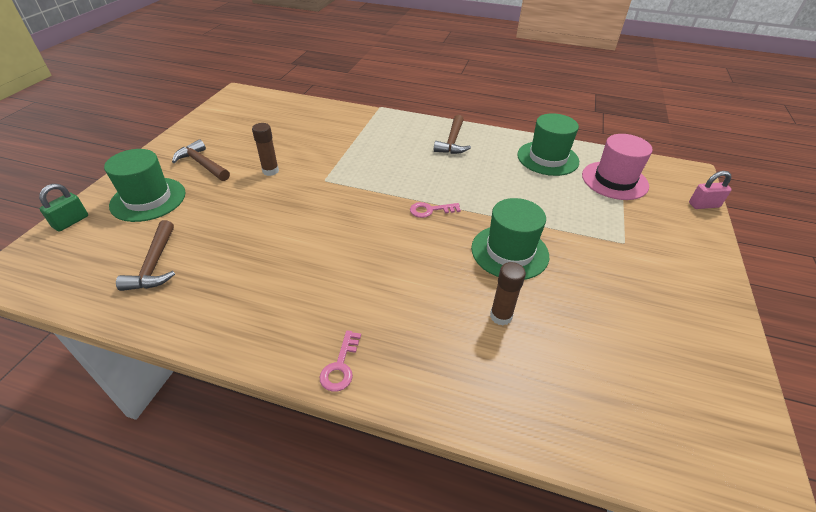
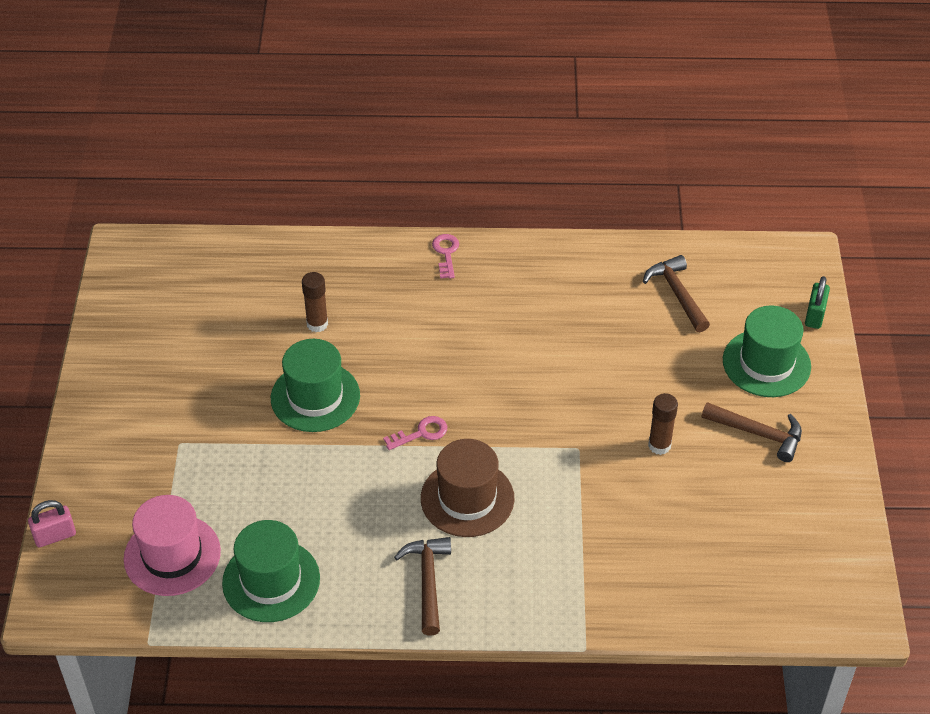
camera: 165 degrees right, 5 degrees up
none -> brown hat [421,439,514,537]

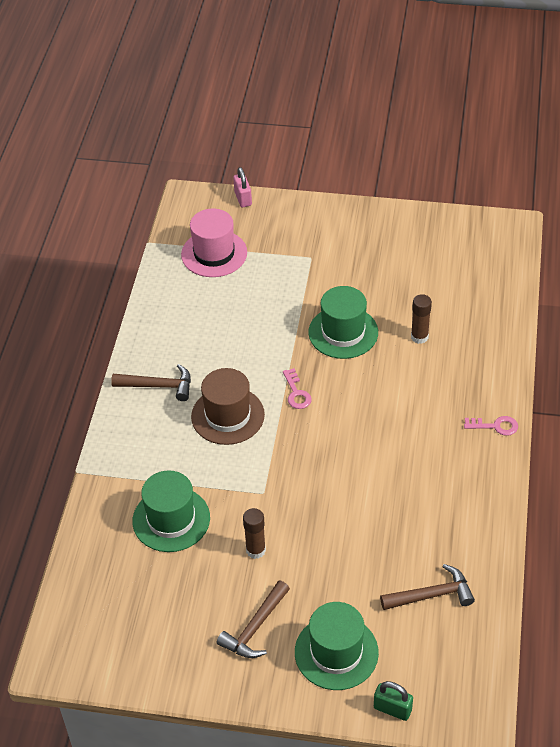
camera: 100 degrees right, 0 degrees up
green hat [222,520,320,622] -> green hat moved to [132,470,210,552]

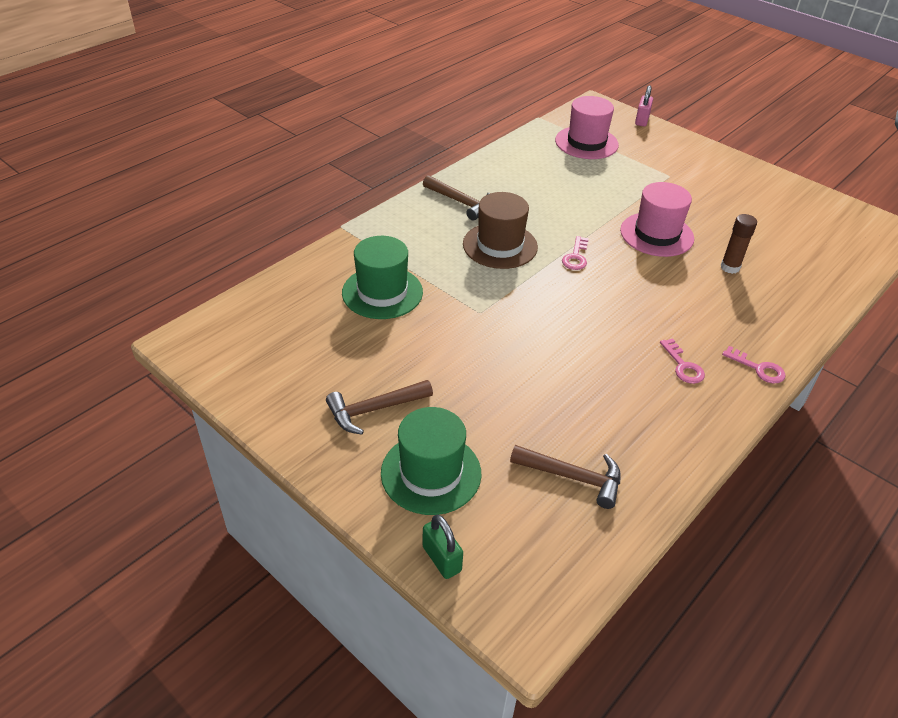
camera: 30 degrees right, 5 degrees down
brown glue stick [243,508,266,559] -> none
green hat [308,286,378,359] -> pink hat [620,182,694,257]
none -> pink key [660,338,705,384]

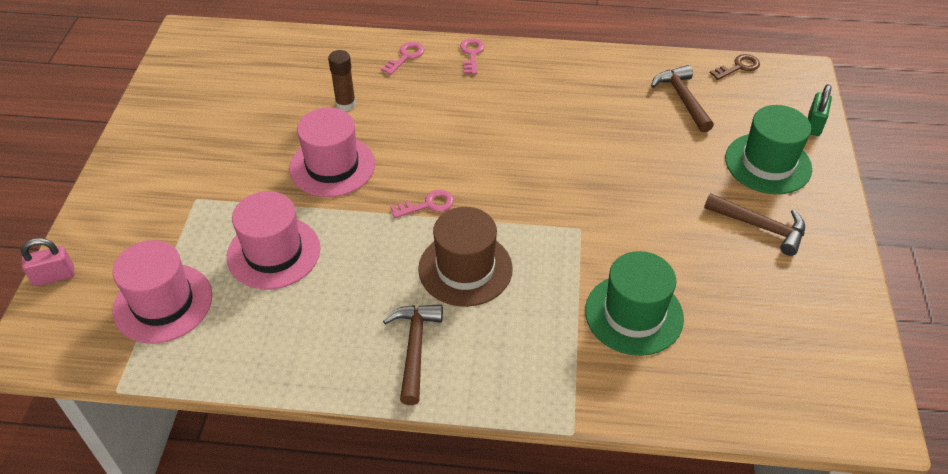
camera: 125 degrees left, 5 degrees up
pink key [660,338,705,384] -> pink key moved to [381,42,424,75]
none -> pink hat [227,191,320,289]
none -> brown key [710,54,760,80]

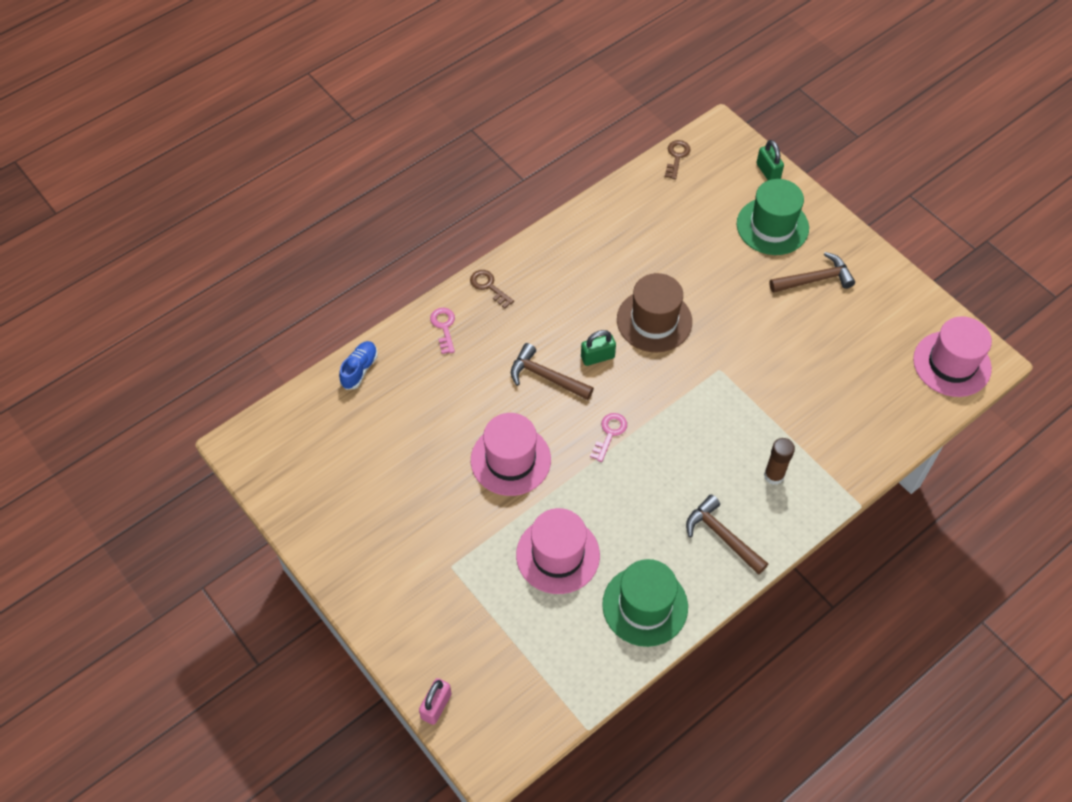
camera: 45 degrees left, 10 degrees up
pink hat [112,240,212,344] -> pink hat moved to [913,316,992,397]
brown glue stick [328,50,356,111] -> brown glue stick moved to [764,438,795,485]
brown hat [418,207,513,307] -> brown hat moved to [617,273,692,352]
pink key [460,38,485,74] -> brown key [470,270,514,309]
green hat [585,251,684,356] -> green hat moved to [602,559,688,647]
brown hammer [651,65,714,133] -> brown hammer moved to [511,343,594,400]
none -> blue shoe [339,341,378,390]
none -> green padlock [581,330,616,366]

